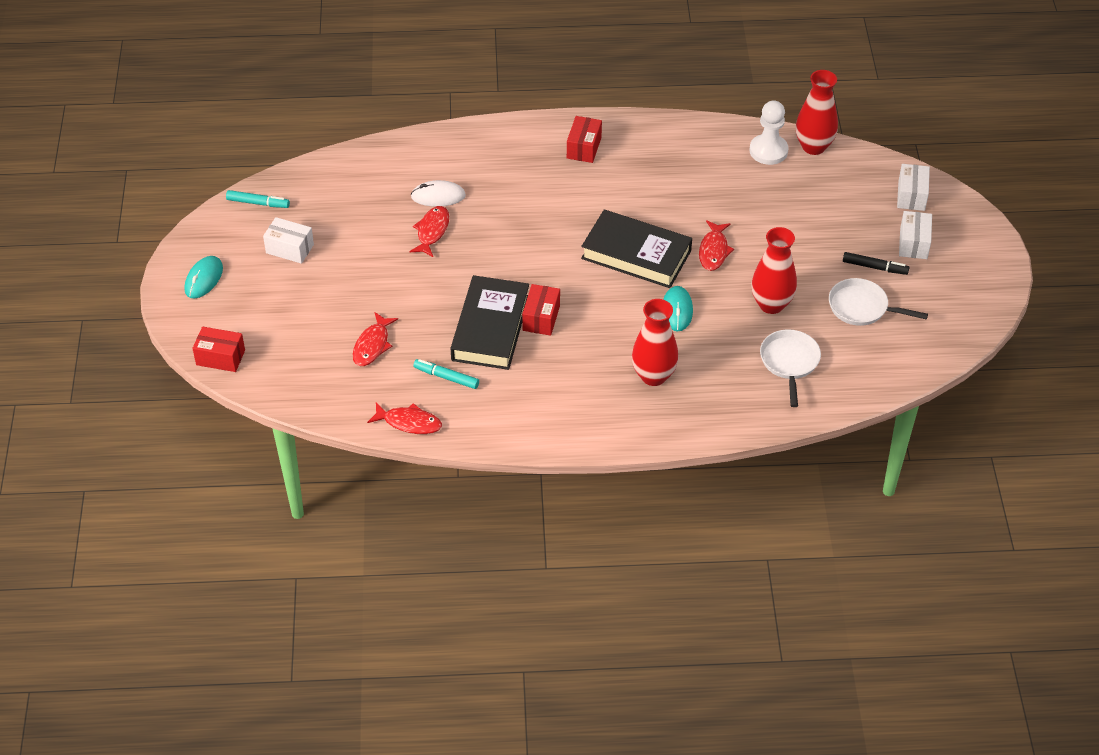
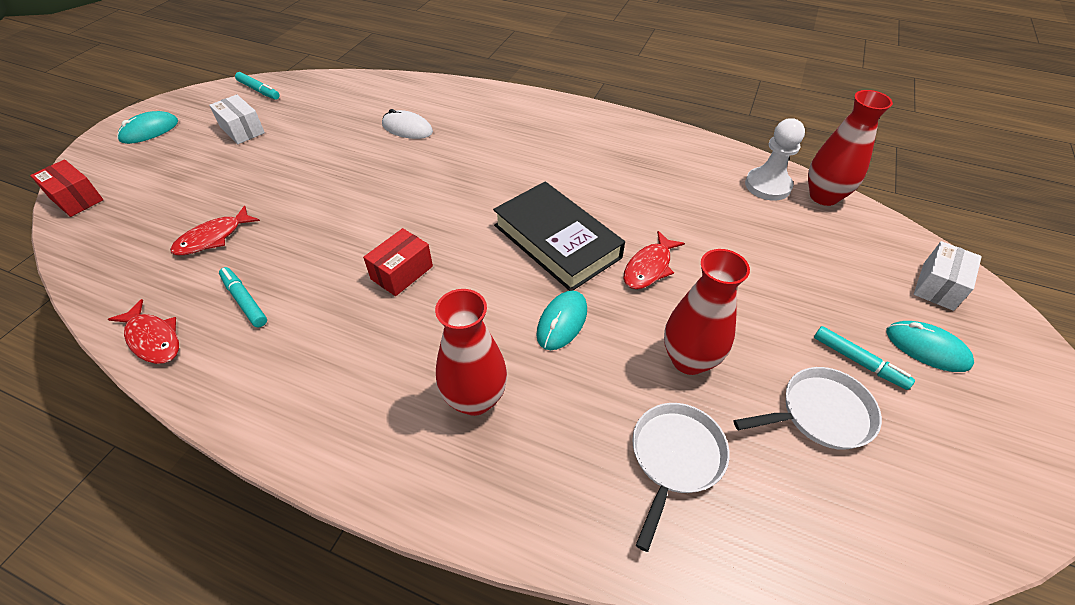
camera: 25 degrees right, 0 degrees up
red fish [410,206,449,257] -> none
black book [450,275,529,370] -> none
red box [567,116,602,163] -> none
white pan [829,278,928,326] -> white pan turned 120 degrees clockwise [734,367,882,450]
black marker [843,252,909,275] -> turquoise marker [814,326,915,390]
white box [899,211,932,259] -> turquoise mouse [886,321,974,372]

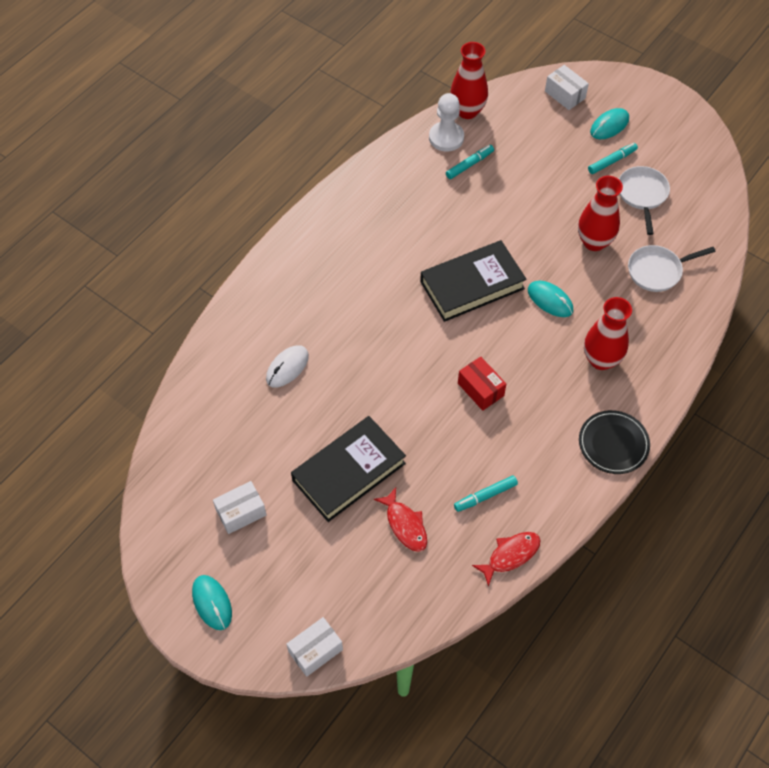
camera: 75 degrees left, 10 degrees up
red box [30,159,103,217] -> white box [286,617,343,677]
turquoise marker [235,72,280,100] -> turquoise marker moved to [446,145,494,179]
red fish [623,231,685,289] -> none
white pan [632,403,730,552] -> white pan turned 60 degrees counterclockwise [628,245,716,292]
none -> black book [291,416,406,522]
none -> black plate [579,410,650,474]

